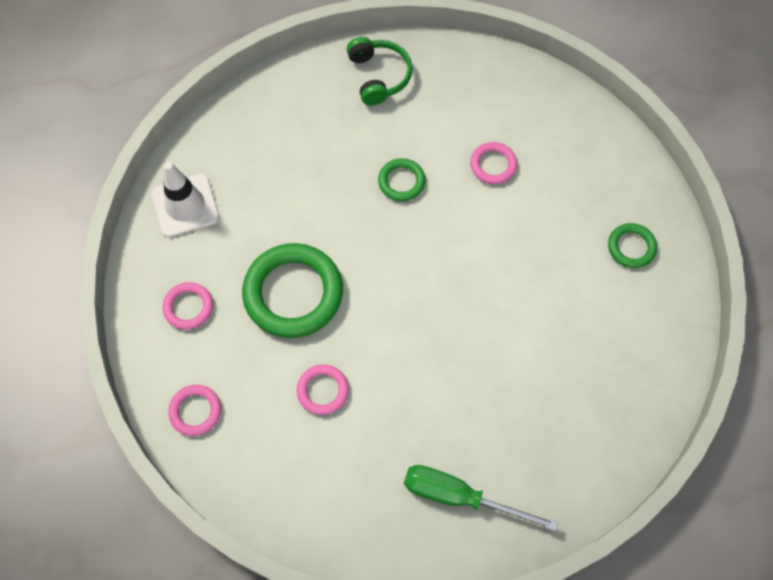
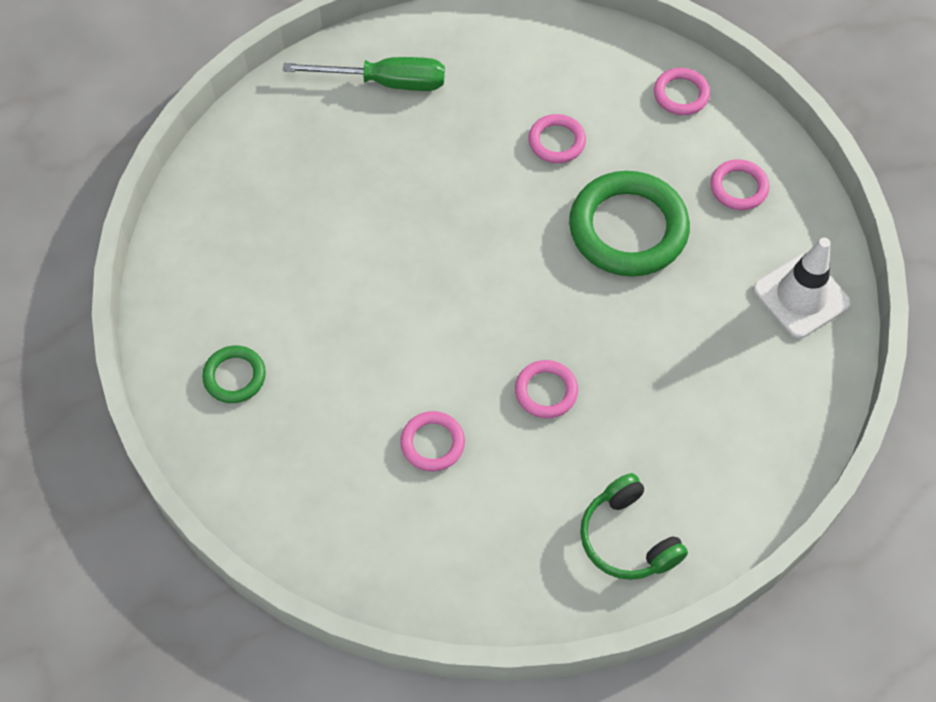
camera: 165 degrees right, 5 degrees down
green ring [378,158,426,201] -> pink ring [515,360,578,418]

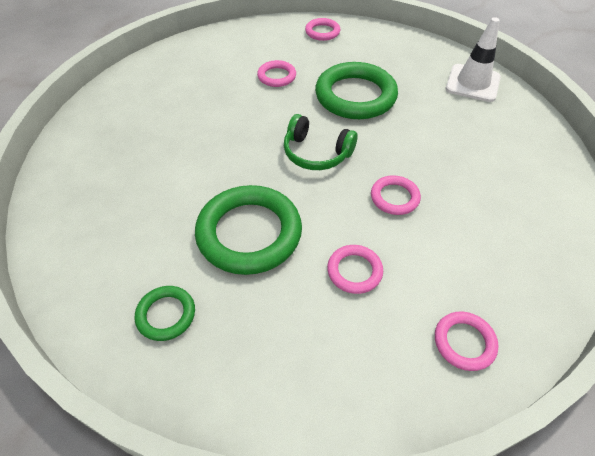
camera: 35 degrees left, 10 degrees down
green screwdriver [283,57,445,91] -> none
green headphones [580,473,688,580] -> green headphones moved to [284,114,358,170]
pink ring [710,159,769,210] -> pink ring moved to [435,311,498,371]
none -> green ring [195,185,302,275]

